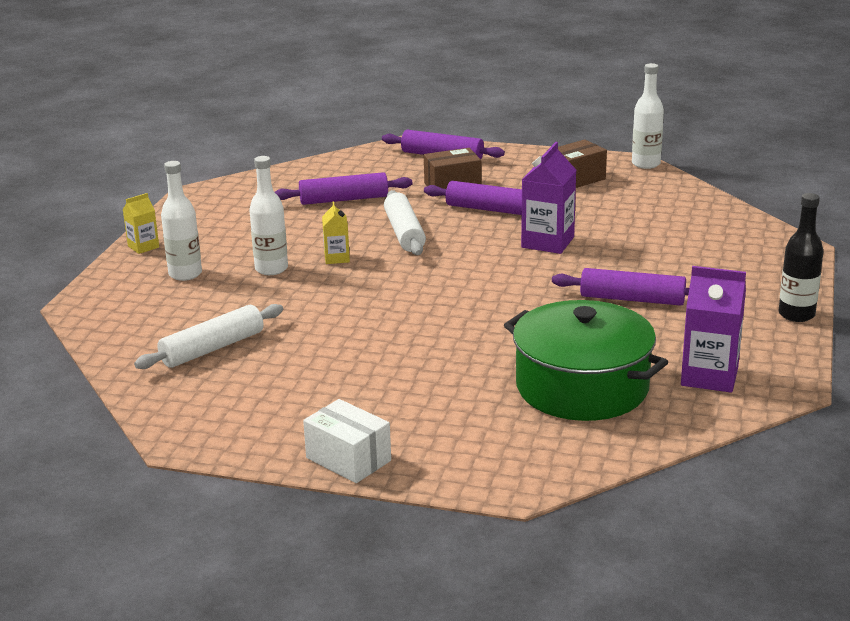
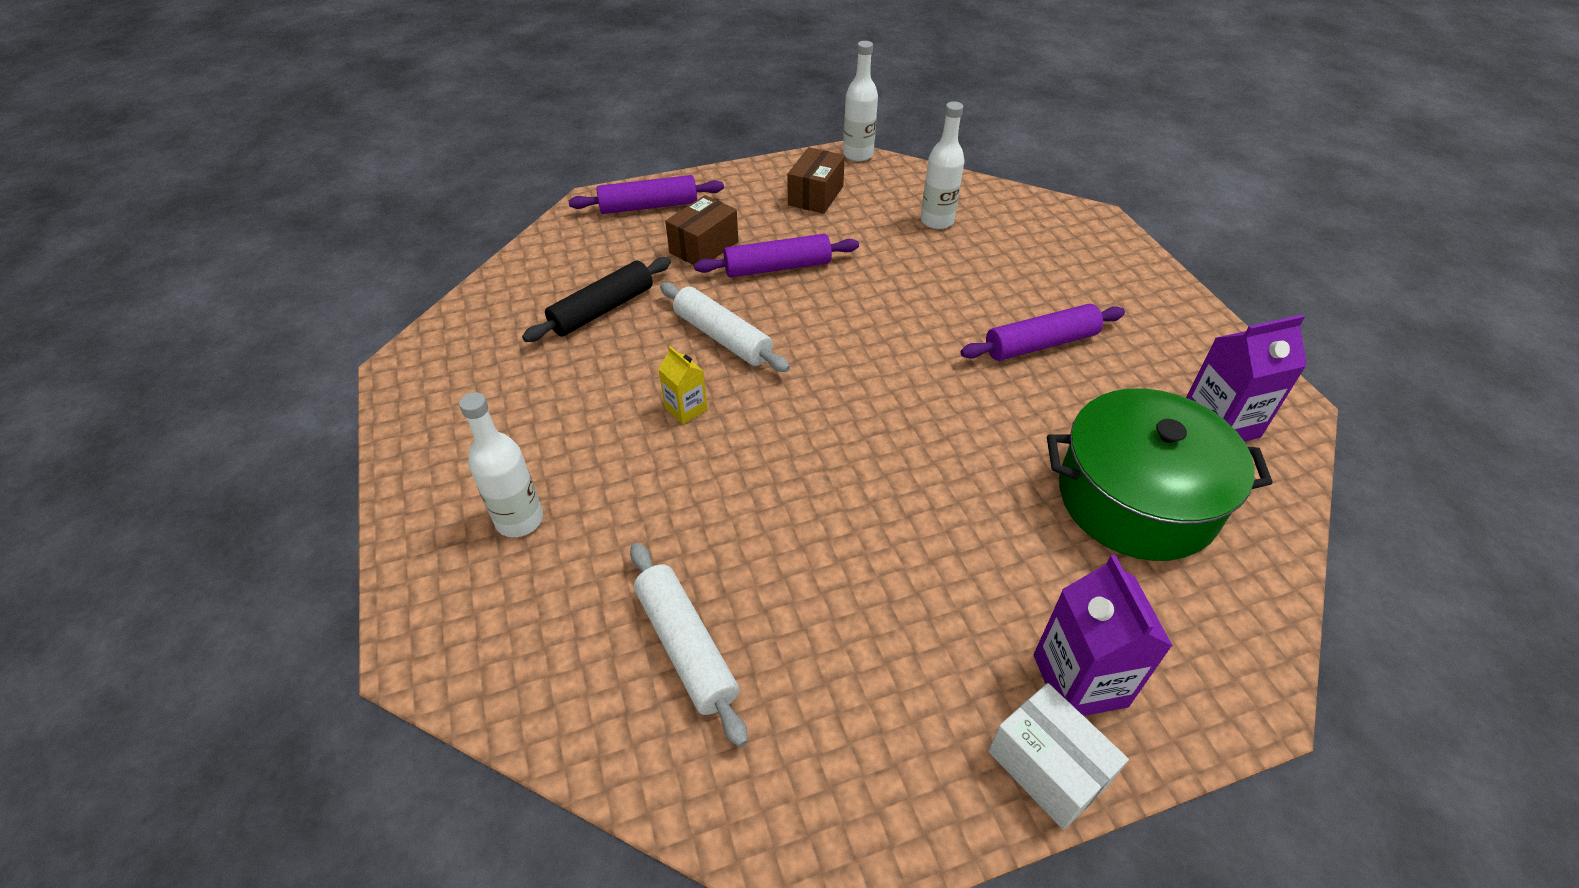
camera: 35 degrees left, 20 degrees up
yellow carton [123,193,159,254] -> none
white rolling pin [134,304,283,369] -> white rolling pin turned 45 degrees counterclockwise [630,543,748,747]
white bottle [249,156,288,275] -> white bottle moved to [921,102,965,229]
purple rolling pin [275,172,413,205] -> black rolling pin [522,257,671,342]
white box [303,399,391,483] -> white box turned 45 degrees clockwise [988,683,1129,830]
purple carton [521,142,576,254] -> purple carton moved to [1034,555,1173,716]
black bottle [778,193,823,322] -> none

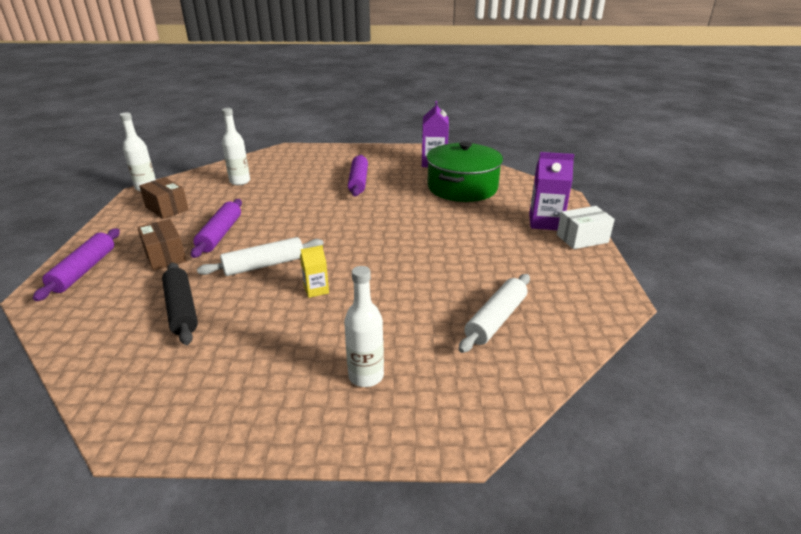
camera: 70 degrees left, 15 degrees down
white rolling pin [630,543,748,747] -> white rolling pin turned 45 degrees counterclockwise [459,274,530,353]

